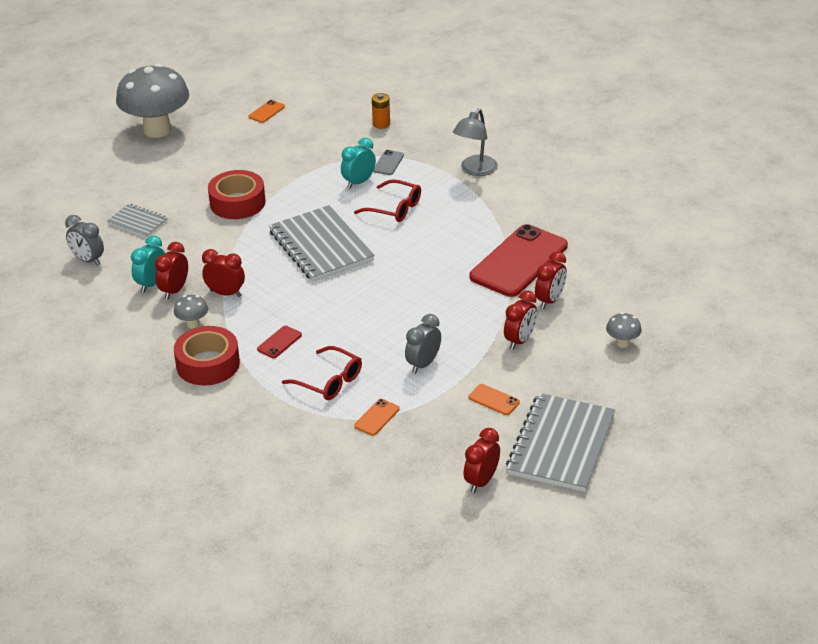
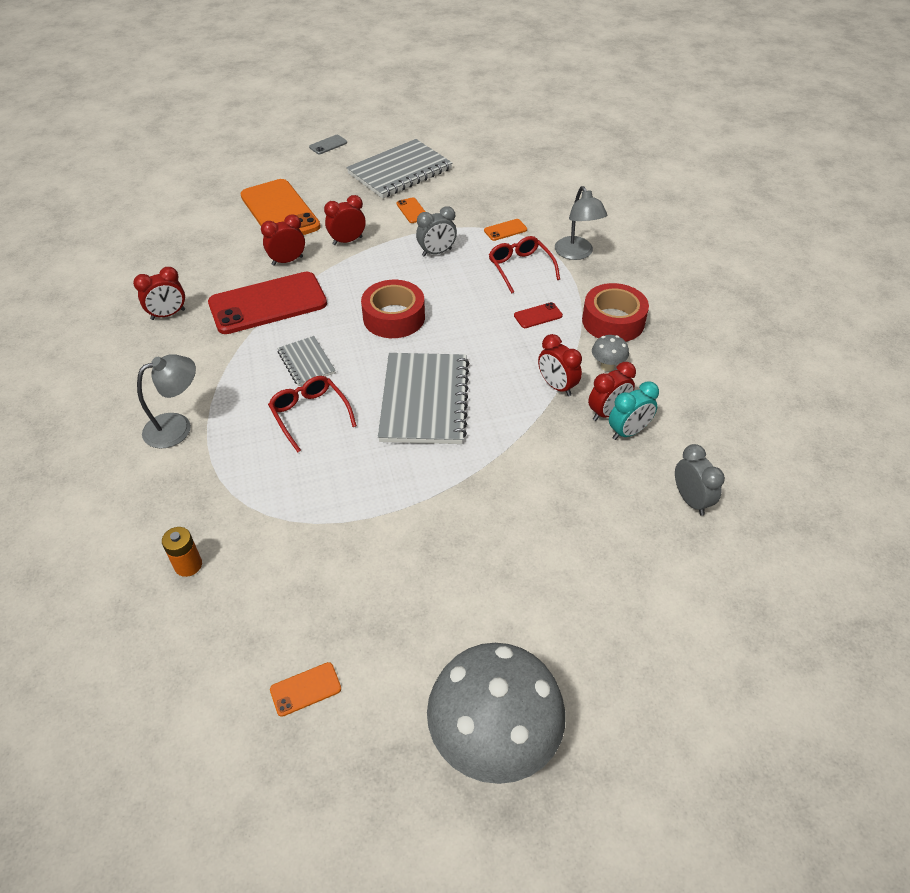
camera: 150 degrees left, 10 degrees up
grey notebook [107,204,167,238] -> grey notebook moved to [277,336,336,386]
red tape [208,170,266,219] -> red tape moved to [361,280,425,338]
turquoise clock [341,137,376,188] -> none
grey phone [373,150,404,175] -> grey phone moved to [309,135,347,154]
red clock [463,428,500,493] -> red clock moved to [133,267,185,320]
grey mushroom [606,312,642,348] -> orange phone [240,179,321,235]
none -> grey lamp [555,186,607,260]

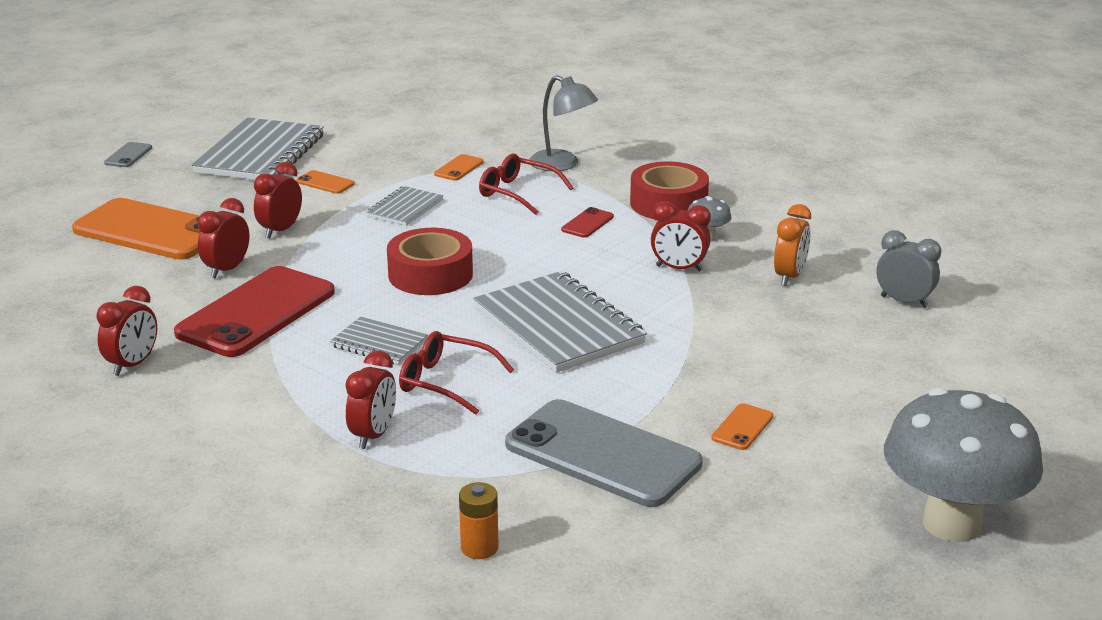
camera: 35 degrees left, 20 degrees down
grey lamp [137,354,196,448] -> none
orange phone [270,662,341,717] -> orange phone moved to [711,403,773,450]
grey clock [416,206,457,257] -> grey notebook [366,186,443,226]
red clock [588,362,636,421] -> red clock moved to [345,351,396,449]
turquoise clock [609,381,659,440] -> orange clock [774,204,811,286]
none -> grey phone [505,399,703,507]

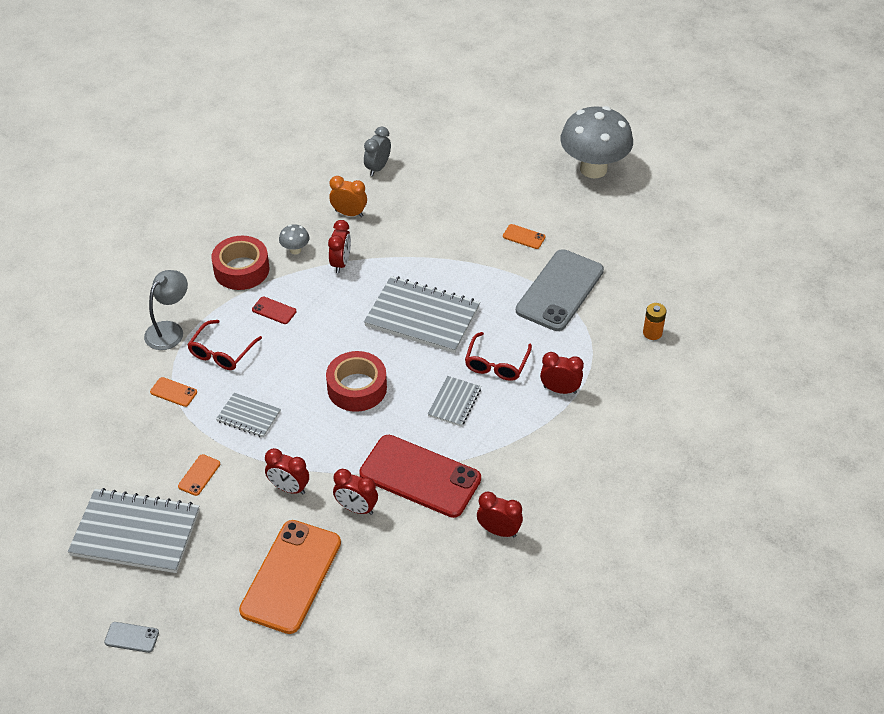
camera: 95 degrees left, 20 degrees up
grey notebook [473,271,647,373] -> grey notebook turned 60 degrees clockwise [364,276,480,353]

